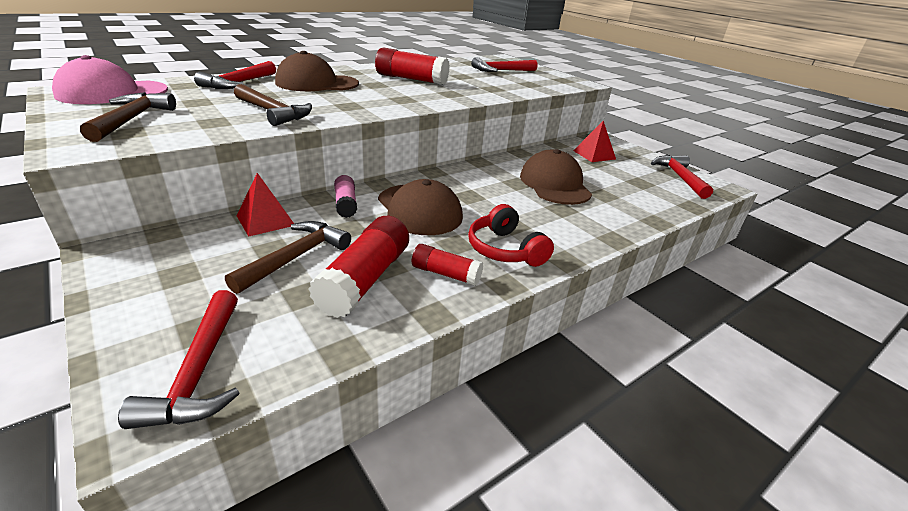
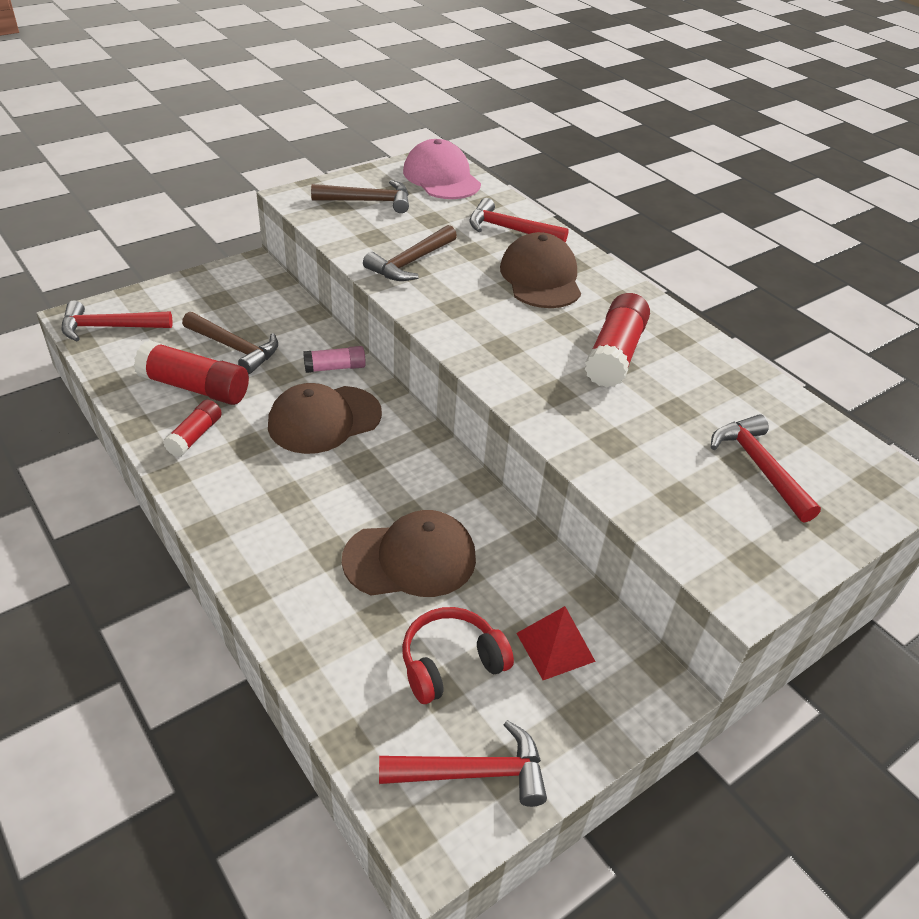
camera: 90 degrees right, 10 degrees up
red pyramid [237,173,294,237] -> none
red headphones [468,204,554,267] -> red headphones moved to [402,607,514,704]

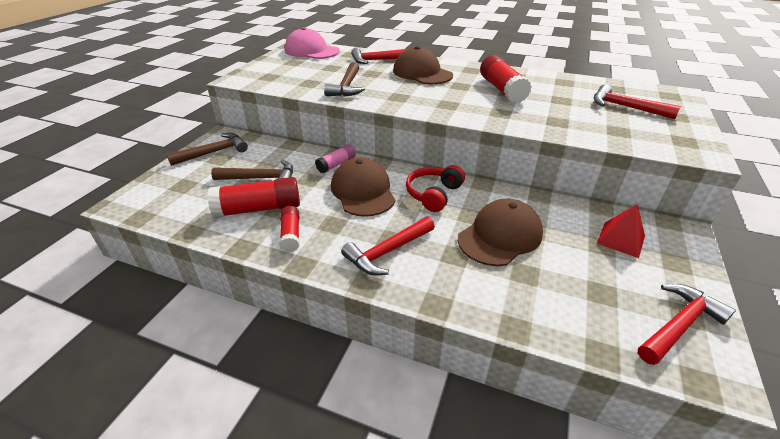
camera: 30 degrees left, 5 degrees down
red hammer [62,301,172,341] -> red hammer moved to [341,217,435,276]
brown cap [268,383,382,454] -> brown cap turned 135 degrees clockwise [331,157,395,217]
brown hammer [311,180,409,213] -> brown hammer moved to [166,133,248,166]
red headphones [402,607,514,704] -> red headphones moved to [406,165,465,212]

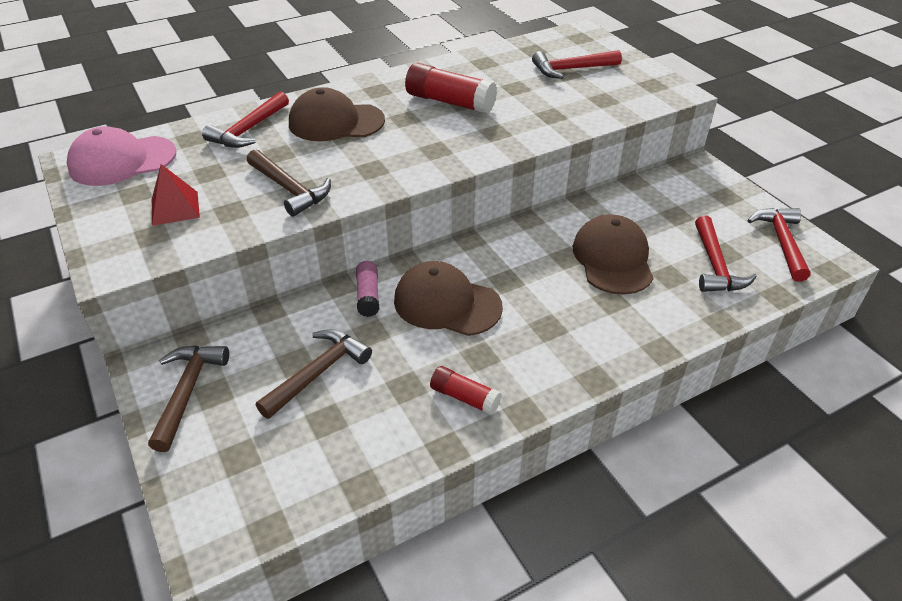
camera: 50 degrees left, 5 degrees up
red glue stick [208,177,300,218] -> none
red hammer [341,217,435,276] -> red hammer moved to [695,216,757,292]
red headphones [406,165,465,212] -> none
red pyramid [597,204,645,258] -> red pyramid moved to [152,164,200,226]

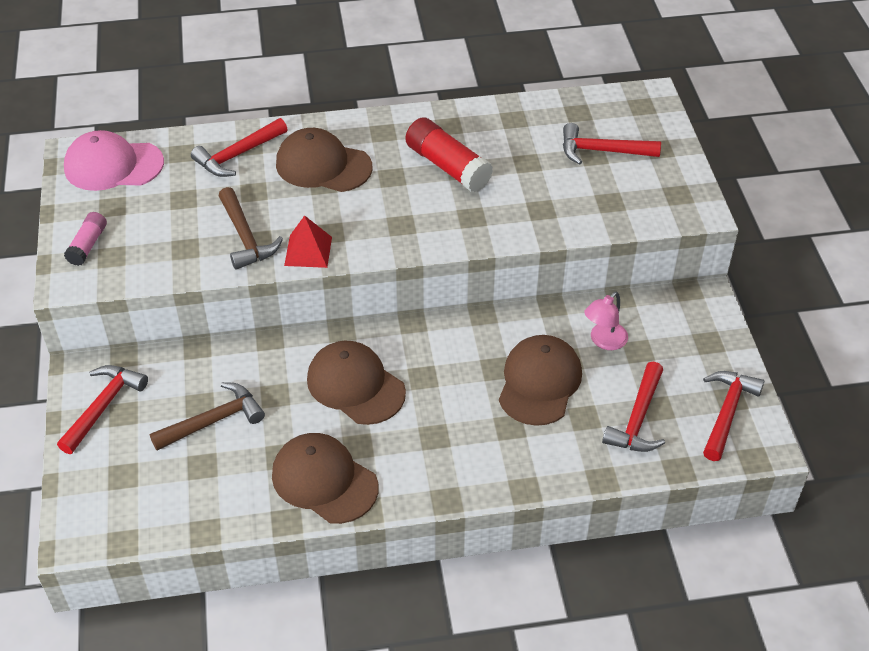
camera: 20 degrees right, 5 degrees up
brown hammer [148,345,229,452] -> red hammer [57,365,148,454]
red pyramid [152,164,200,226] -> red pyramid moved to [284,215,332,268]
pink glue stick [356,261,379,317] -> pink glue stick moved to [64,212,107,266]
red glue stick [430,366,502,415] -> brown cap [272,433,378,524]
none -> pink lamp [584,292,628,350]

